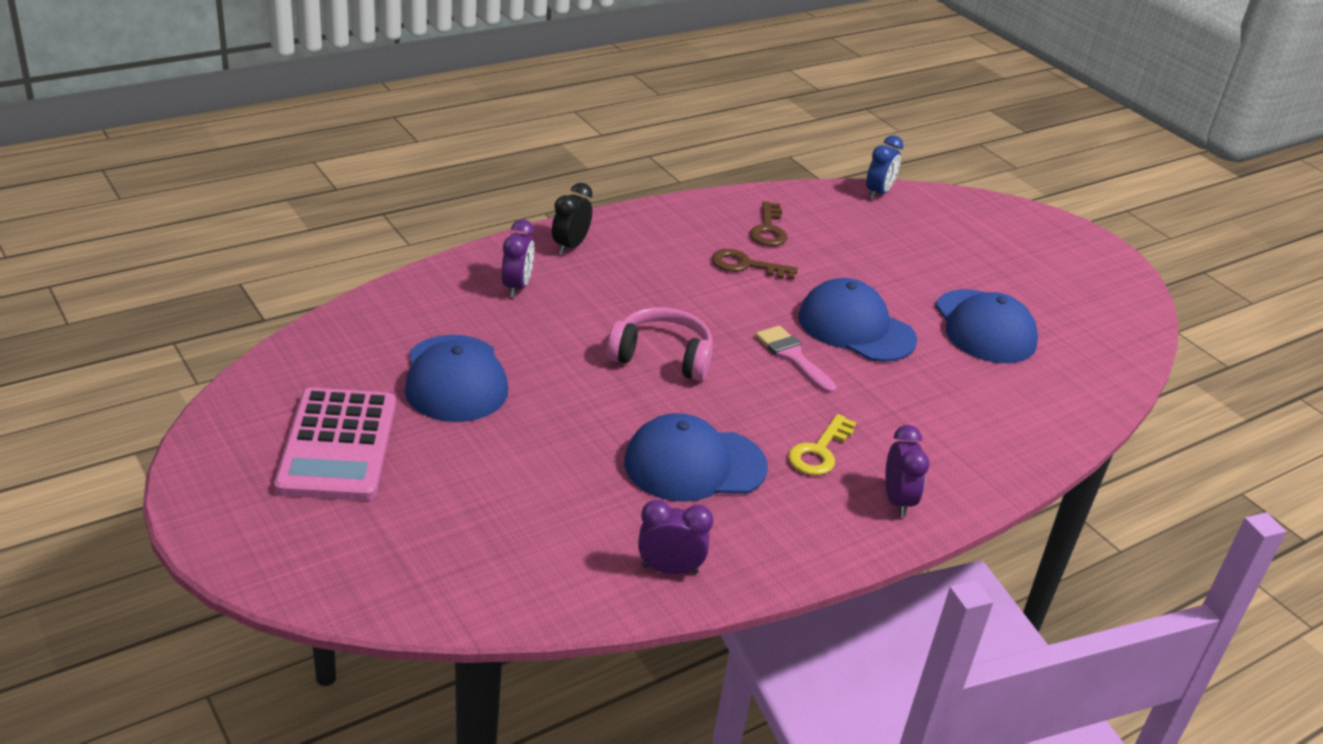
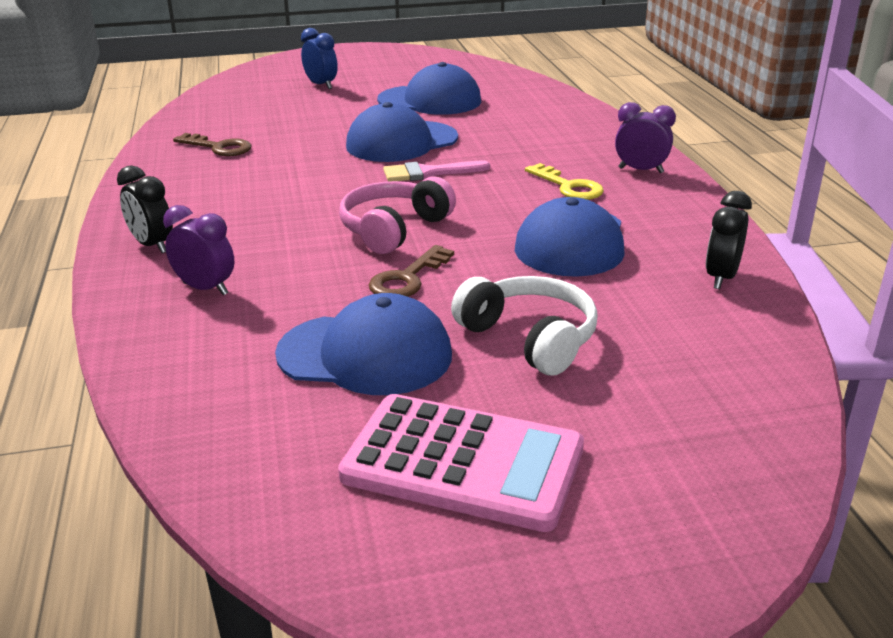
camera: 65 degrees left, 5 degrees down
purple clock [638,499,713,574] -> black clock [706,191,752,289]
brown key [712,249,798,280] -> brown key moved to [369,245,454,297]
blue clock [866,135,903,200] -> blue clock moved to [301,28,338,89]
none -> white headphones [451,276,598,376]

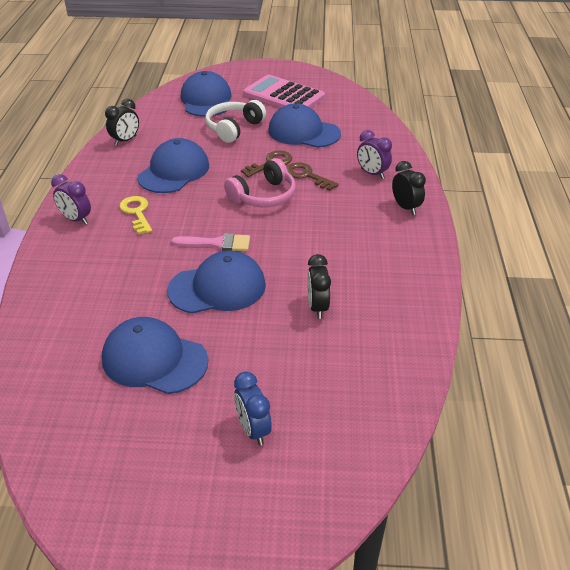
camera: 165 degrees left, 10 degrees up
brown key [173,133,251,156] -> brown key moved to [286,163,339,191]
white headphones [451,276,598,376] -> white headphones turned 60 degrees clockwise [205,100,266,143]
none -> blue cap [181,71,231,117]
none -> black clock [307,254,331,319]

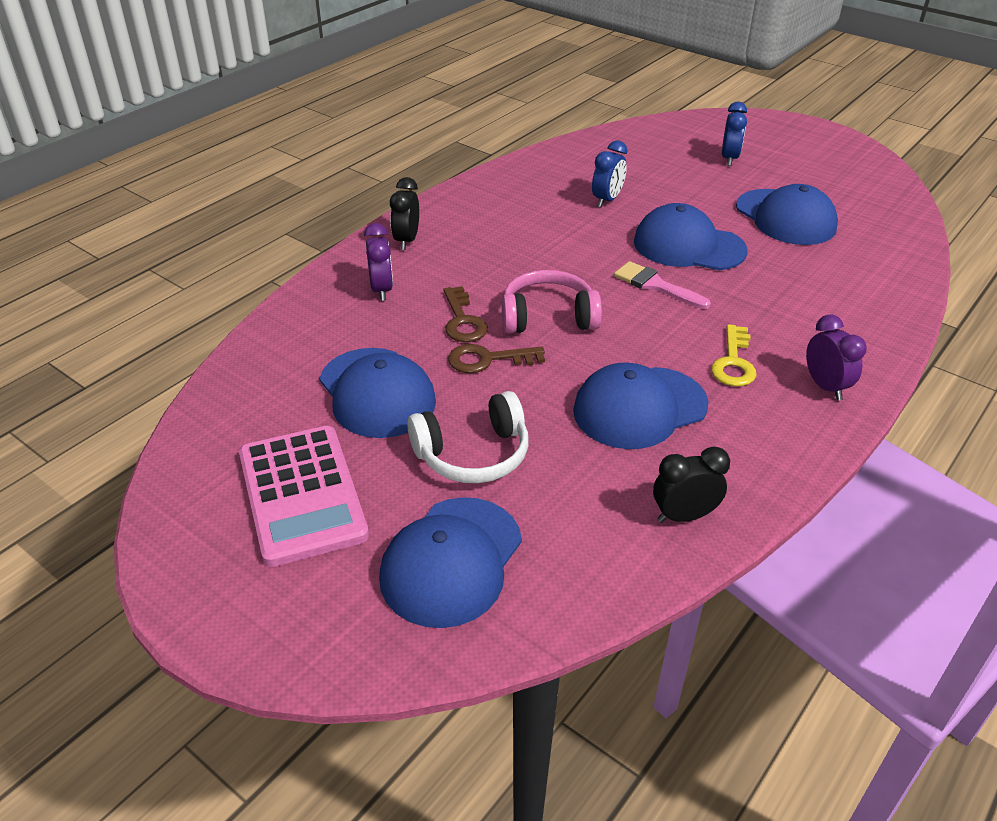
camera: 145 degrees left, 0 degrees up
black clock [307,254,331,319] -> blue clock [592,140,627,207]

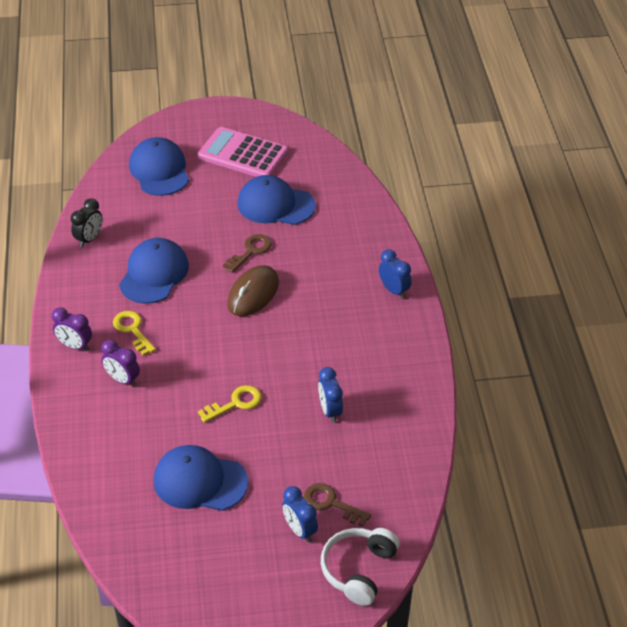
camera: 135 degrees right, 5 degrees up
purple clock [364,223,393,301] -> purple clock moved to [101,339,140,387]
black clock [390,177,419,250] -> blue clock [379,249,412,299]
white headphones [407,391,529,483] -> white headphones moved to [321,528,400,606]
brown key [443,286,488,342] -> brown key moved to [304,483,371,527]
pink headphones [502,270,602,333] -> brown mouse [227,265,279,316]
pink brush [614,261,711,309] -> none
blue cap [634,203,748,270] -> yellow key [198,385,262,423]

